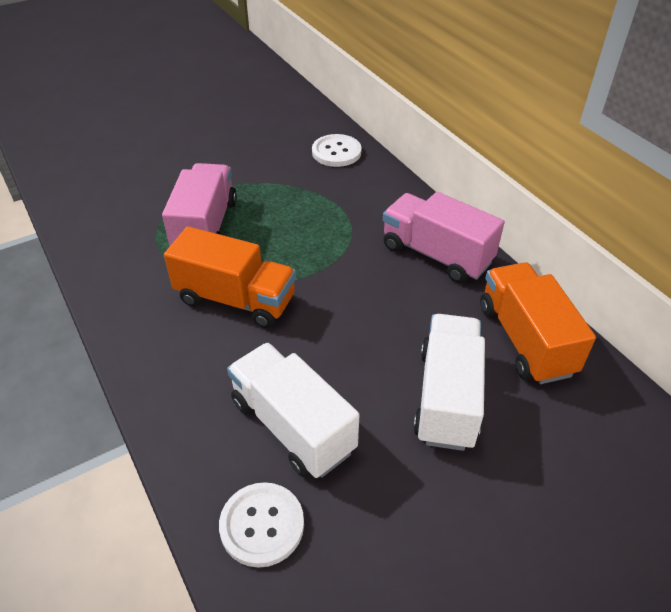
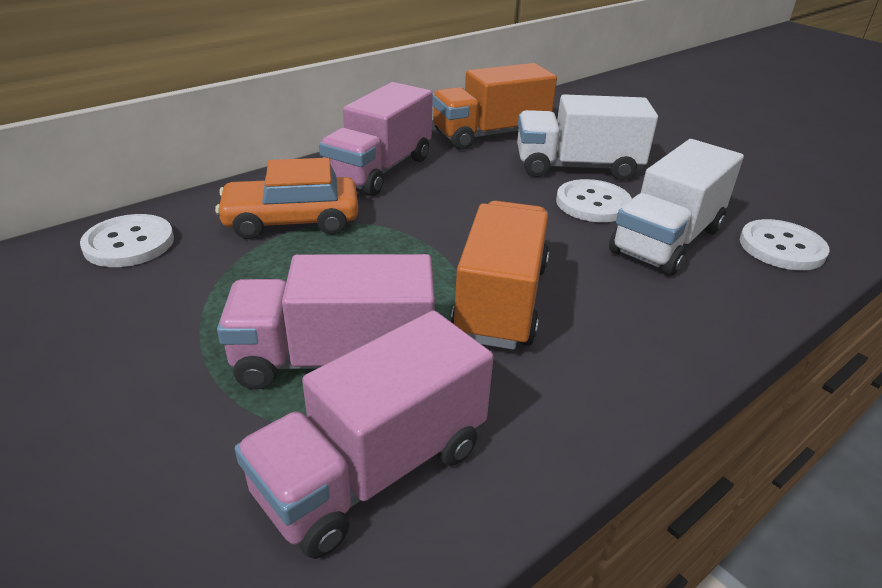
camera: 100 degrees left, 10 degrees down
none -> orange car [215,158,358,239]
none -> pink truck [235,310,494,559]
none -> white button [556,179,632,222]

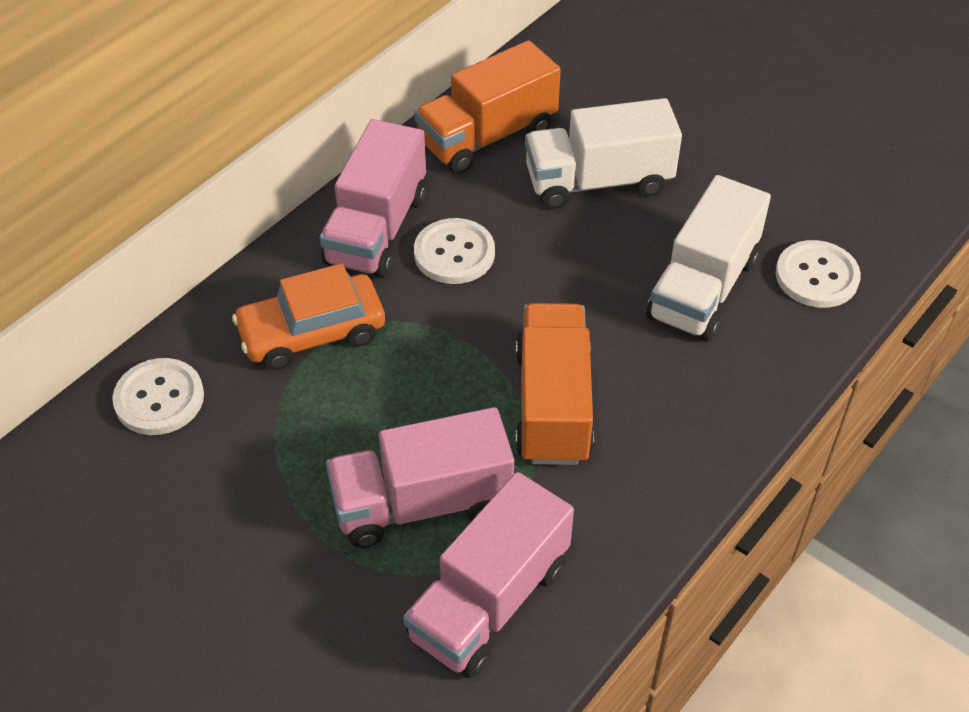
camera: 10 degrees left, 15 degrees up
white button [556,179,632,222] -> white button moved to [414,218,495,284]

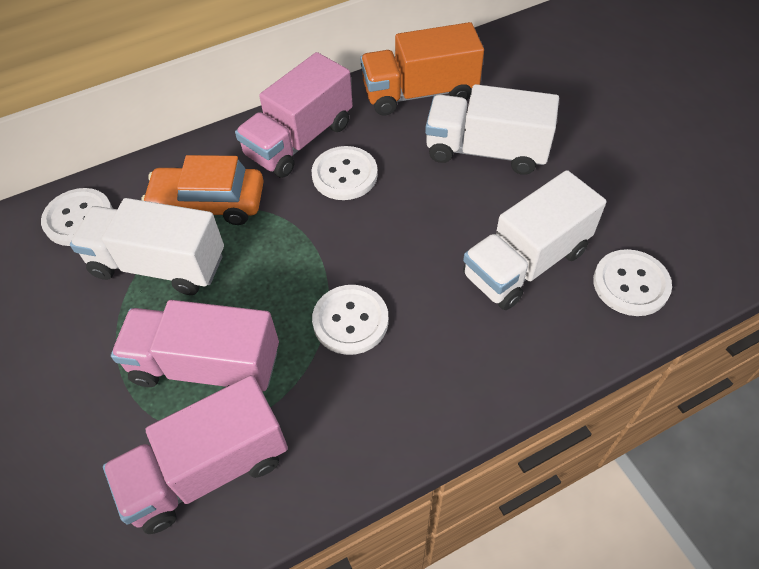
camera: 25 degrees right, 5 degrees up
orange truck [515,303,594,465] -> white button [312,285,389,355]
none -> white truck [70,198,224,295]

